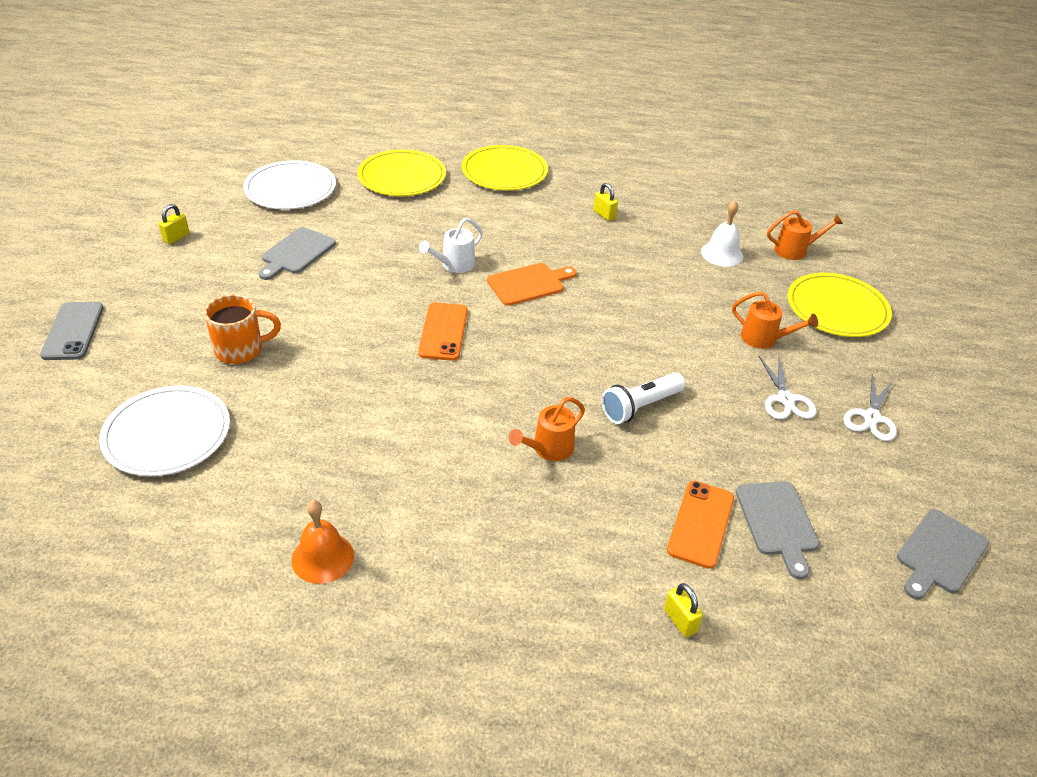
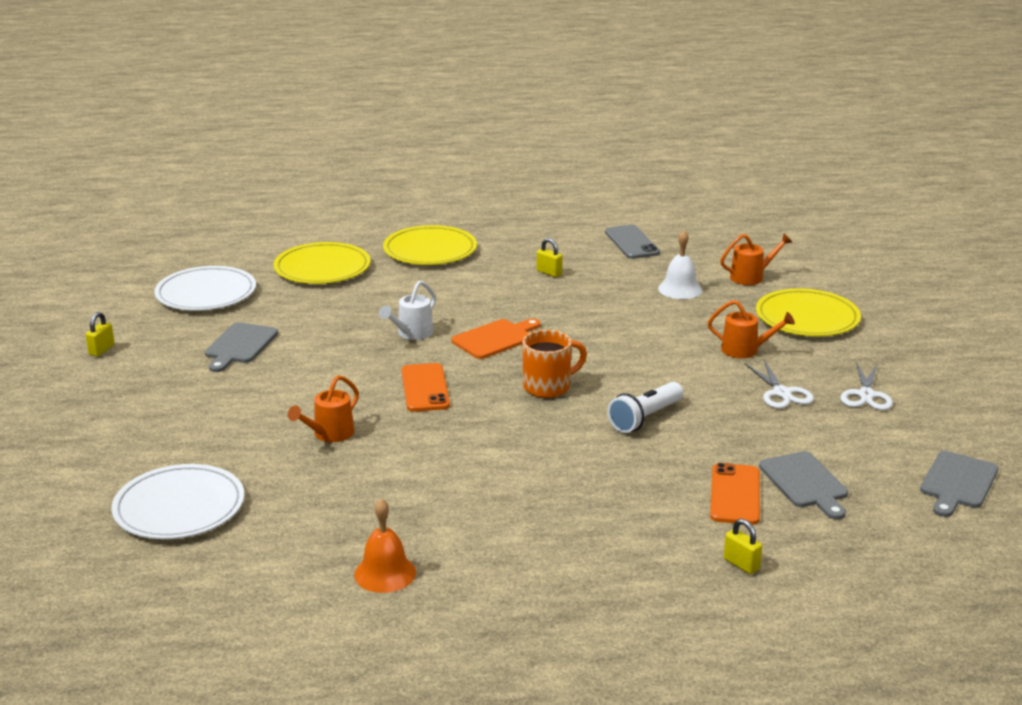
camera: 10 degrees left, 15 degrees down
grey phone [40,302,104,360] -> grey phone moved to [605,225,660,259]
orange mug [204,294,281,364] -> orange mug moved to [523,330,587,398]
orange watering can [509,397,585,461] -> orange watering can moved to [288,375,359,442]

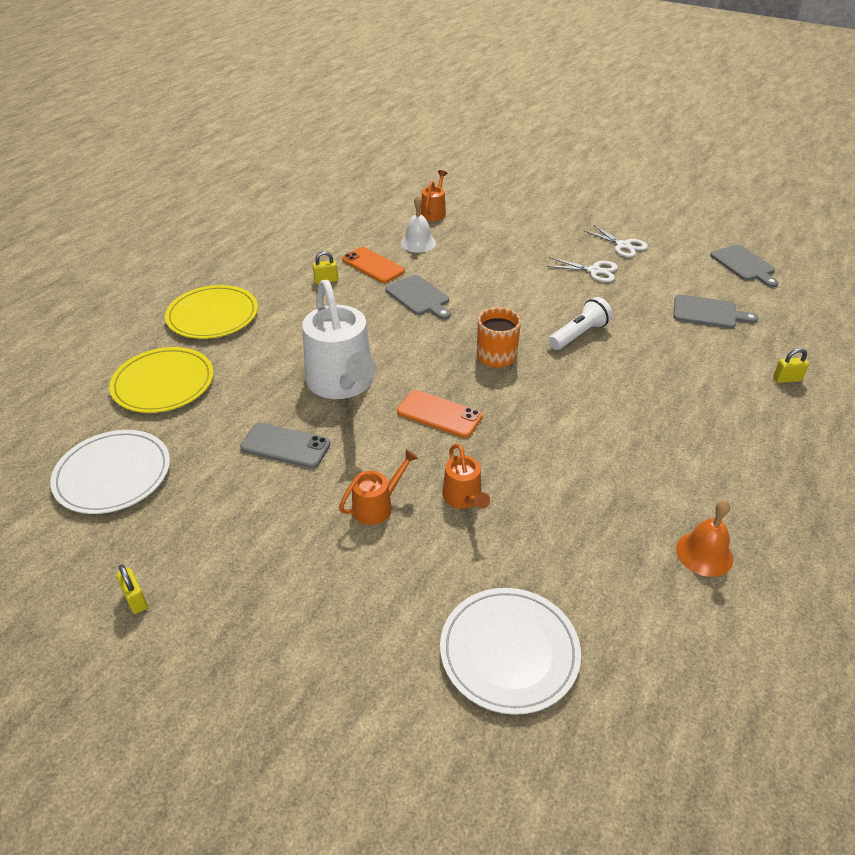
camera: 55 degrees left, 15 degrees up
grey cutting board [205,322,278,372] -> grey cutting board moved to [385,275,451,319]
white watering can [379,280,436,340] -> white watering can [302,280,376,399], size x2.05
orange cutting board [452,318,541,359] -> none
grey phone [605,225,660,259] -> grey phone moved to [240,423,330,468]
white flashlight [608,382,683,433] -> white flashlight turned 120 degrees counterclockwise [548,297,613,350]
orange watering can [708,300,795,358] -> orange watering can moved to [339,449,418,525]
orange phone [710,463,760,525] -> orange phone moved to [342,247,405,283]
yellow plate [756,288,861,336] -> none

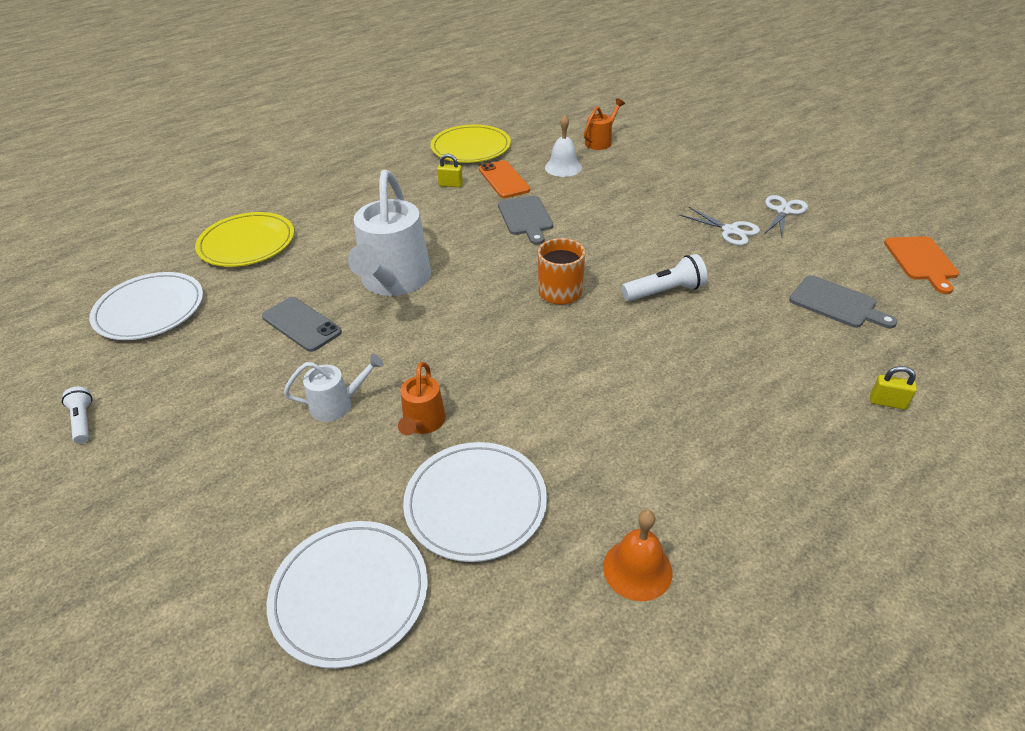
camera: 25 degrees right, 0 degrees up
yellow padlock [116,564,148,614] -> white flashlight [62,387,93,444]
yellow plate [165,285,258,339] -> yellow plate moved to [431,124,511,163]
orange watering can [339,449,418,525] -> white watering can [284,354,384,422]
orange phone [397,390,482,438] -> none
white scissors [583,225,648,257] -> white scissors turned 135 degrees counterclockwise [764,195,808,238]
grey cutting board [710,245,779,287] -> orange cutting board [884,236,959,294]
none -> white plate [403,442,547,562]

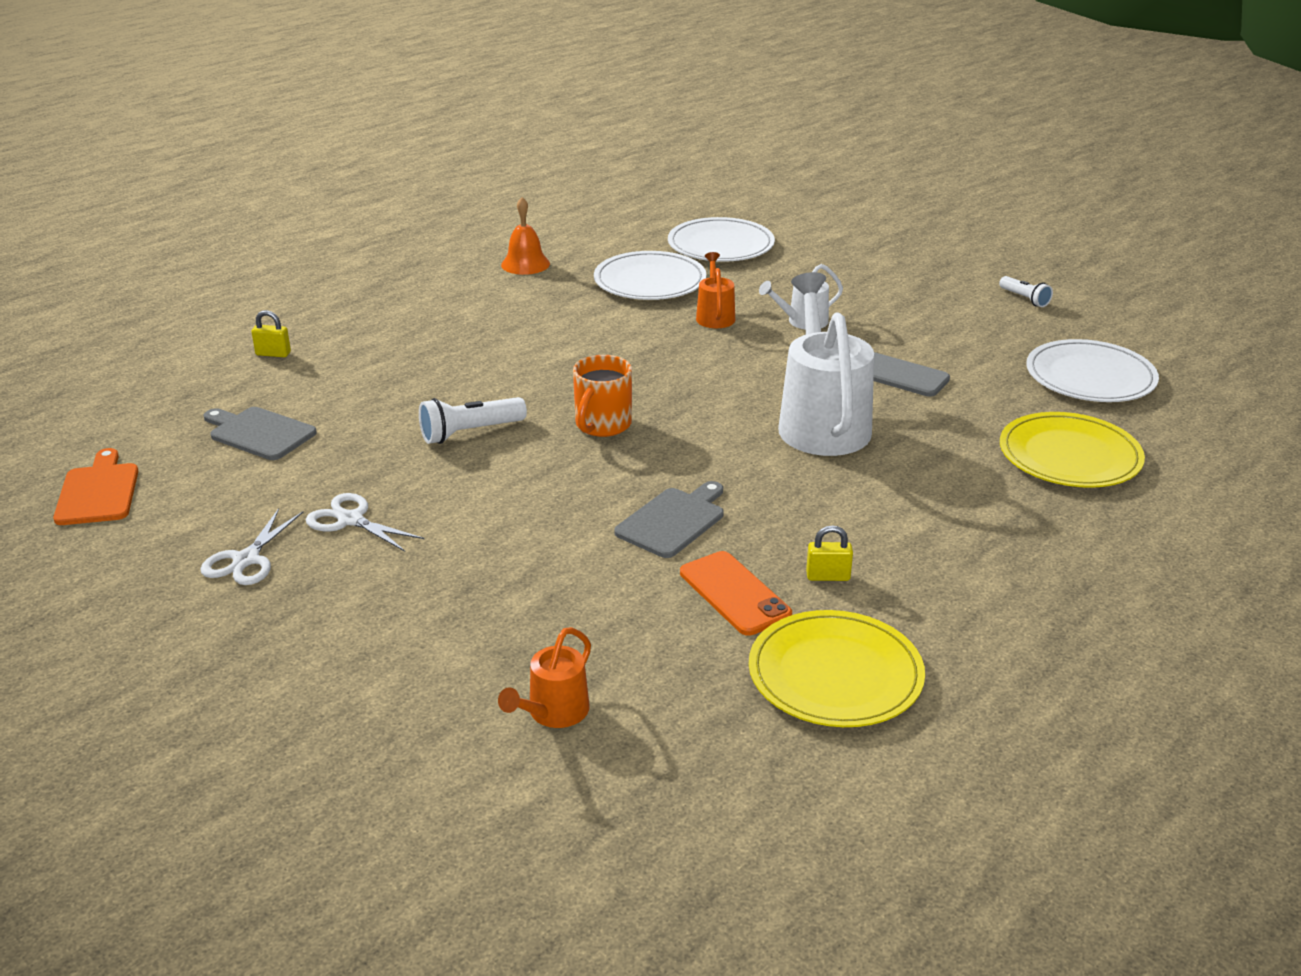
camera: 170 degrees right, 10 degrees down
grey cutting board [498,196,553,245] -> grey cutting board turned 60 degrees clockwise [614,481,724,558]
white bell [545,115,582,177] -> none

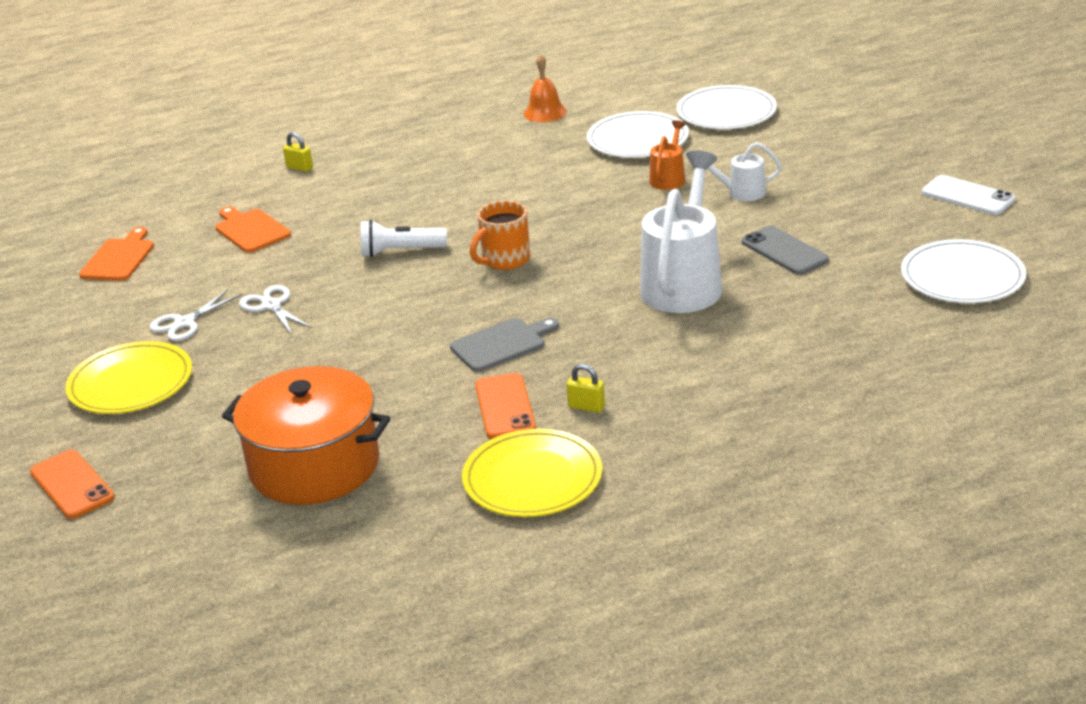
camera: 25 degrees right, 0 degrees up
grey cutting board [204,407,317,460] -> orange cutting board [216,206,291,253]
orange watering can [498,627,591,728] -> orange pot [222,366,390,505]
white flashlight [999,276,1053,307] -> white phone [922,175,1016,215]
yellow plate [1000,412,1145,488] -> yellow plate moved to [65,341,192,414]
none -> orange phone [30,450,115,519]

